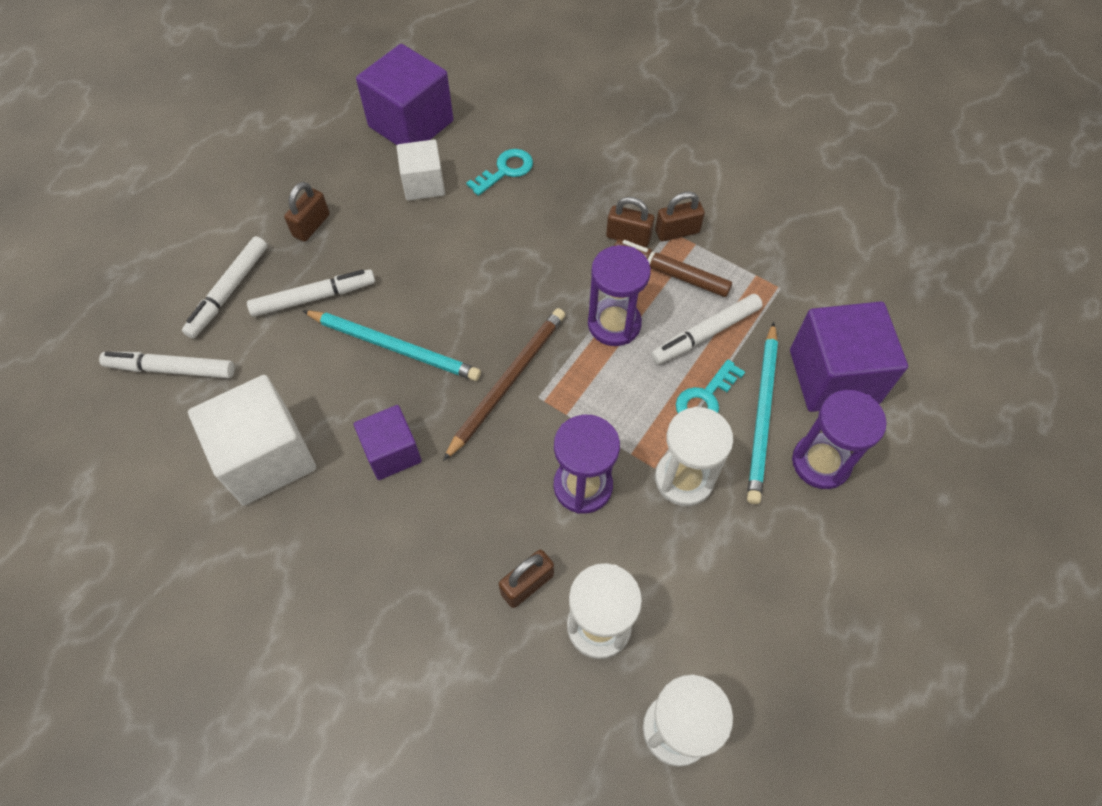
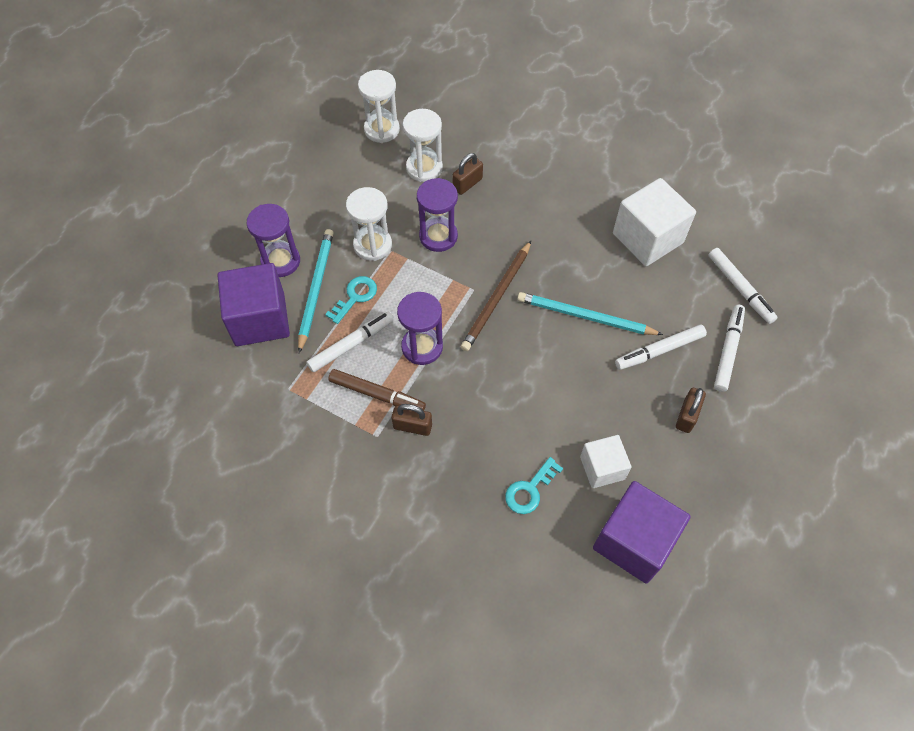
camera: 175 degrees right, 0 degrees up
white marker [99,352,234,378] -> white marker turned 60 degrees clockwise [709,248,778,324]
purple cube [354,405,422,480] -> none
brown padlock [655,191,705,241] -> none

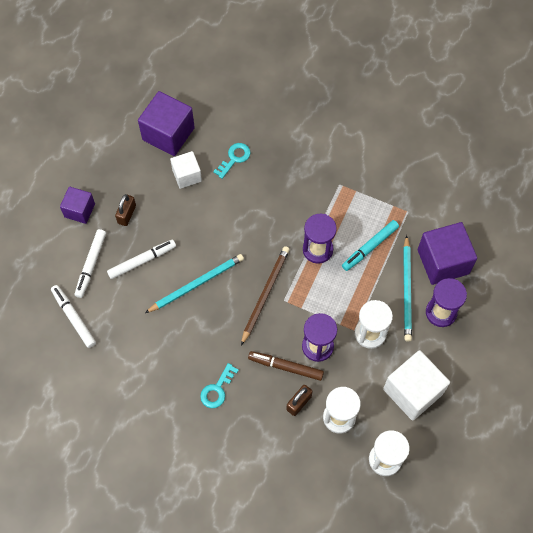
camera: 175 degrees right, 5 degrees up
white marker [307,311,394,372] -> turquoise marker [342,220,399,271]
turquoise key [325,276,377,324] -> turquoise key moved to [200,363,239,408]
brown marker [329,369,426,411] -> brown marker moved to [248,351,324,381]
brown padlock [392,404,432,436] -> none
turquoise pencil [517,292,663,335] -> turquoise pencil turned 45 degrees counterclockwise [145,254,244,313]
white cube [613,178,696,266] -> white cube moved to [383,350,450,421]
none -> purple cube [60,187,95,224]

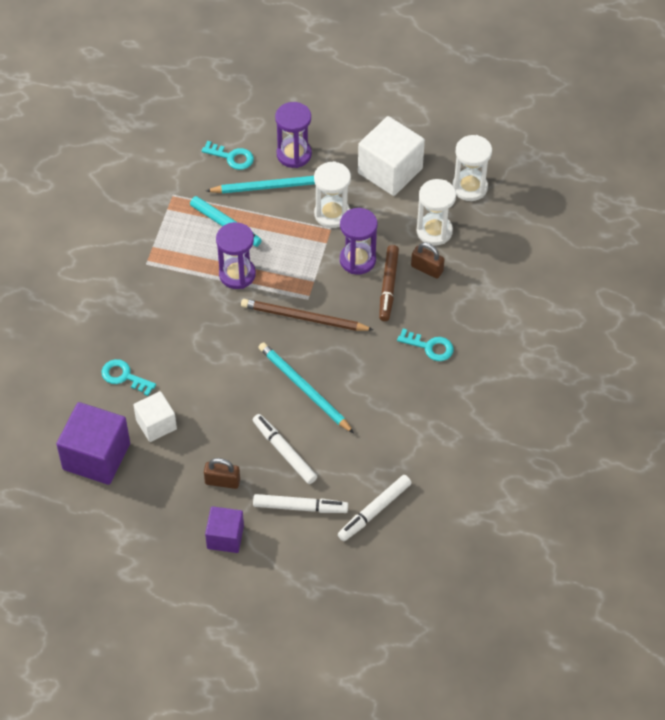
camera: 100 degrees left, 10 degrees down
purple cube [418,222,477,285] -> turquoise key [202,141,254,170]

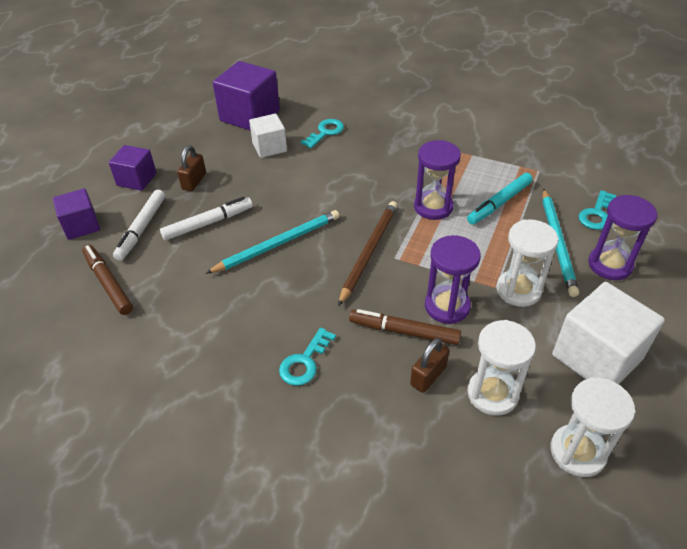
camera: 100 degrees right, 10 degrees down
white marker [338,475,412,541] -> brown marker [82,245,133,315]
none -> purple cube [53,188,100,240]

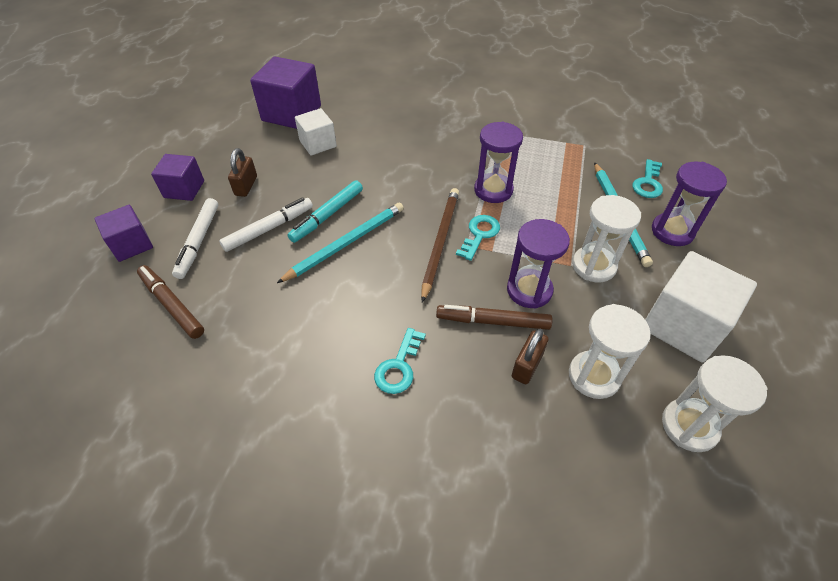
camera: 10 degrees left, 5 degrees up
turquoise key [301,119,344,148] -> turquoise key moved to [456,215,500,261]
turquoise marker [467,173,533,224] -> turquoise marker moved to [288,180,363,243]

